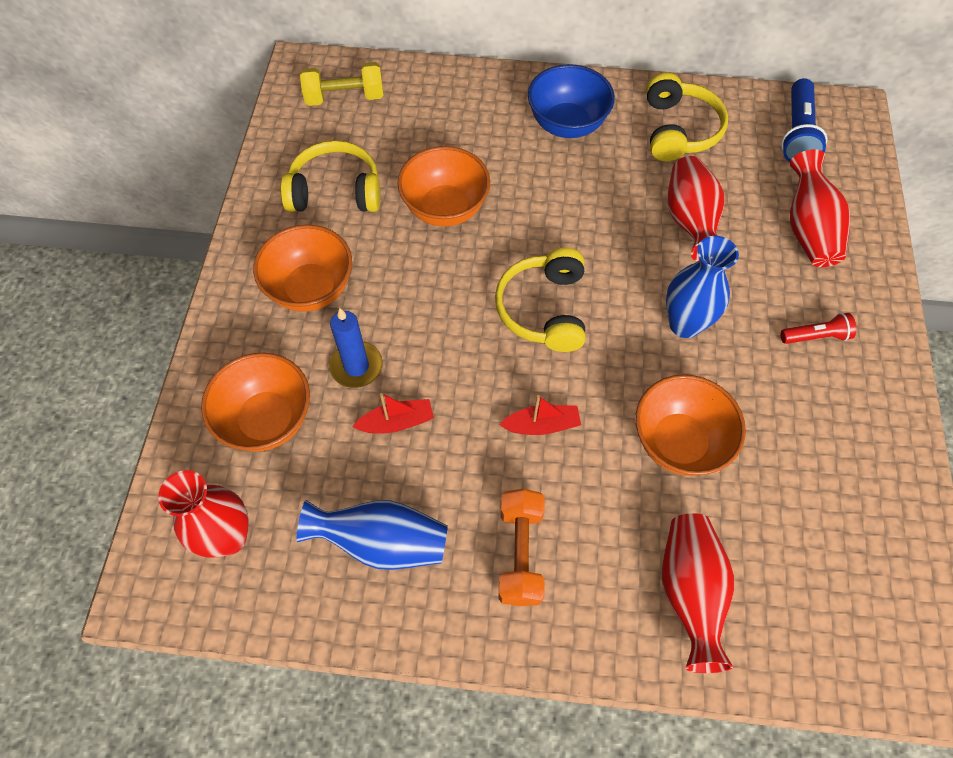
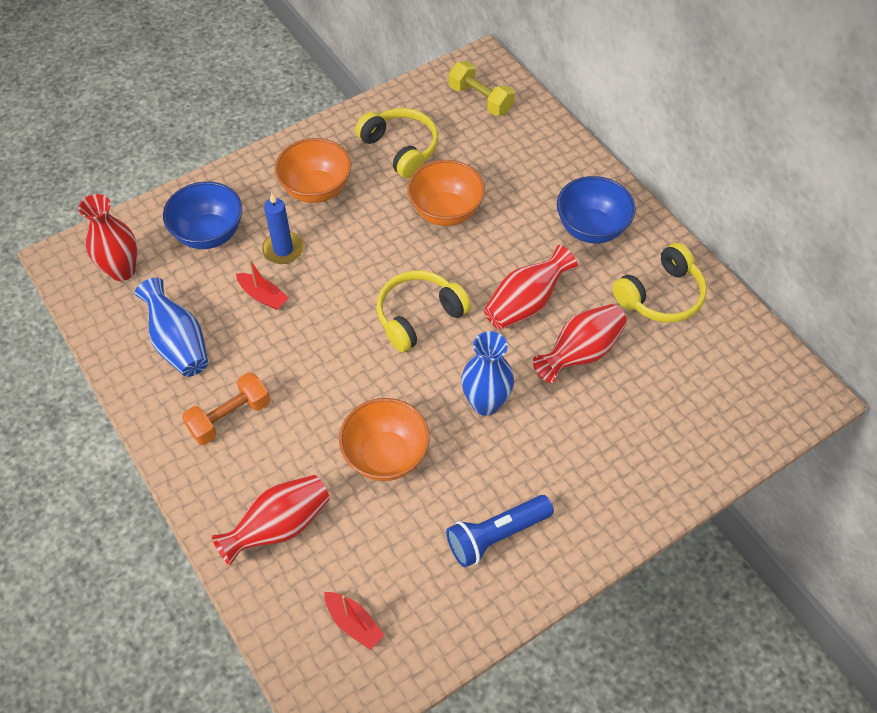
camera: 50 degrees right, 5 degrees down
orange bowl [201,353,310,452] -> blue bowl [163,181,242,249]
red boat [499,395,581,435] -> red boat moved to [324,592,385,650]
blue flashlight [781,78,827,162] -> blue flashlight moved to [446,495,554,567]
red flashlight [781,313,856,344] -> none
red vase [789,149,850,267] -> red vase moved to [484,245,578,330]

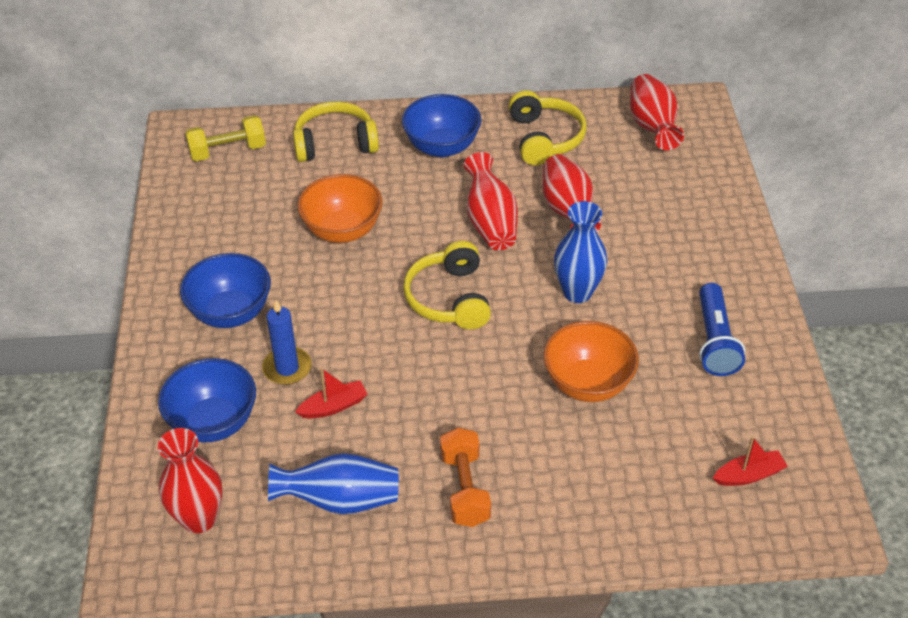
camera: 60 degrees left, 10 degrees down
red vase [211,475,330,566] -> red vase moved to [630,74,684,150]
orange bowl [275,138,351,203] -> blue bowl [180,253,271,328]
yellow headphones [355,108,438,178] -> yellow headphones moved to [293,101,379,162]

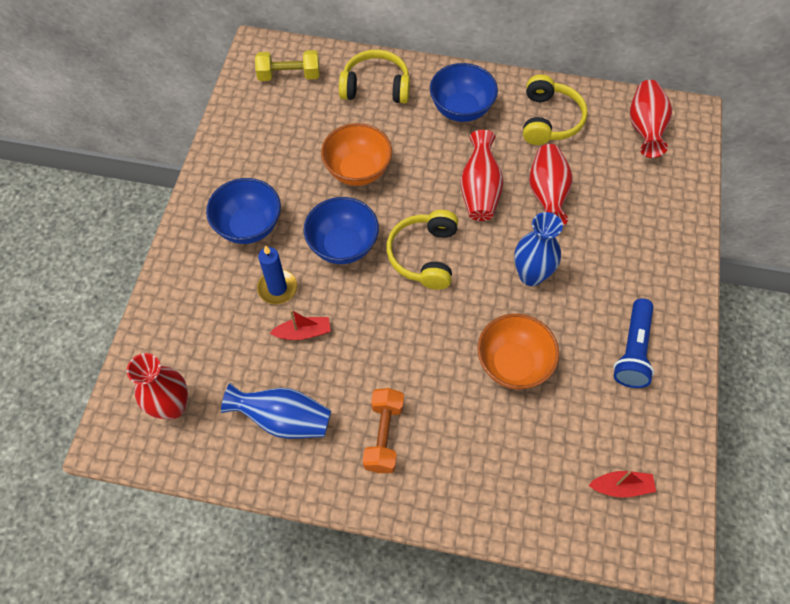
camera: 15 degrees right, 15 degrees up
blue bowl [158,358,256,442] -> blue bowl moved to [304,197,379,264]

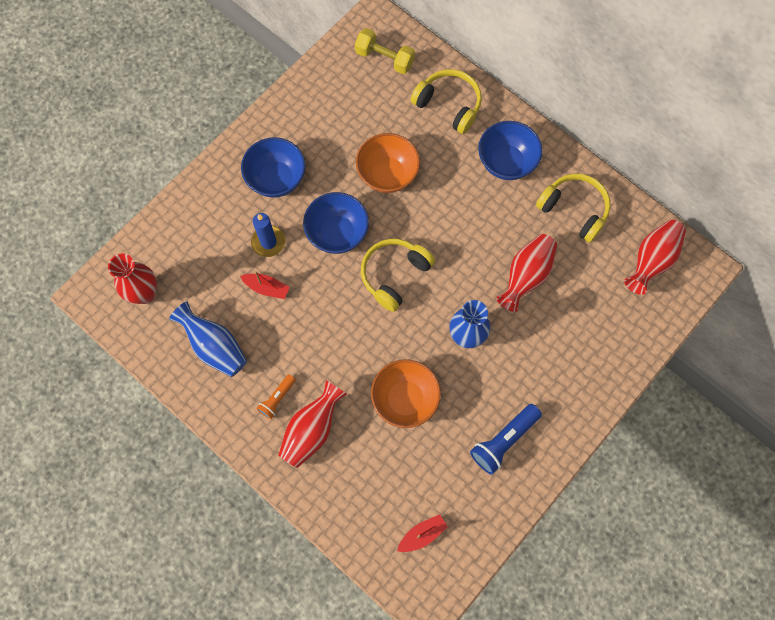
camera: 30 degrees right, 10 degrees up
orange dumbbell [363,388,404,473] -> orange flashlight [257,374,296,419]
red vase [460,130,503,221] -> red vase moved to [278,381,347,468]
yellow headphones [523,74,588,145] -> yellow headphones turned 90 degrees counterclockwise [536,174,611,243]
red boat [588,471,656,498] -> red boat turned 60 degrees counterclockwise [397,514,448,552]

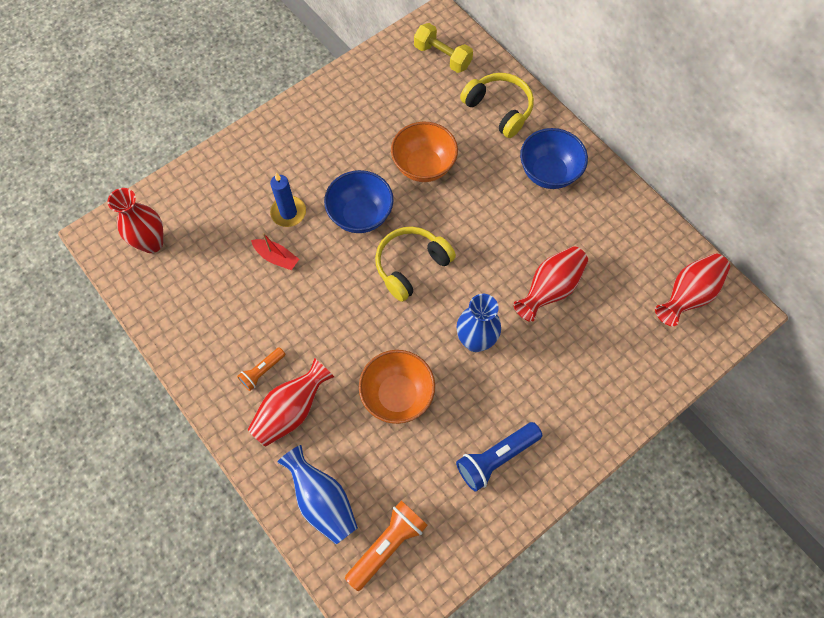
camera: 10 degrees right, 5 degrees down
blue vase [169,302,247,377] -> blue vase moved to [277,445,358,545]
blue bowl [241,137,306,198] -> none
red boat [397,514,448,552] -> orange flashlight [345,500,428,591]
yellow headphones [536,174,611,243] -> none

